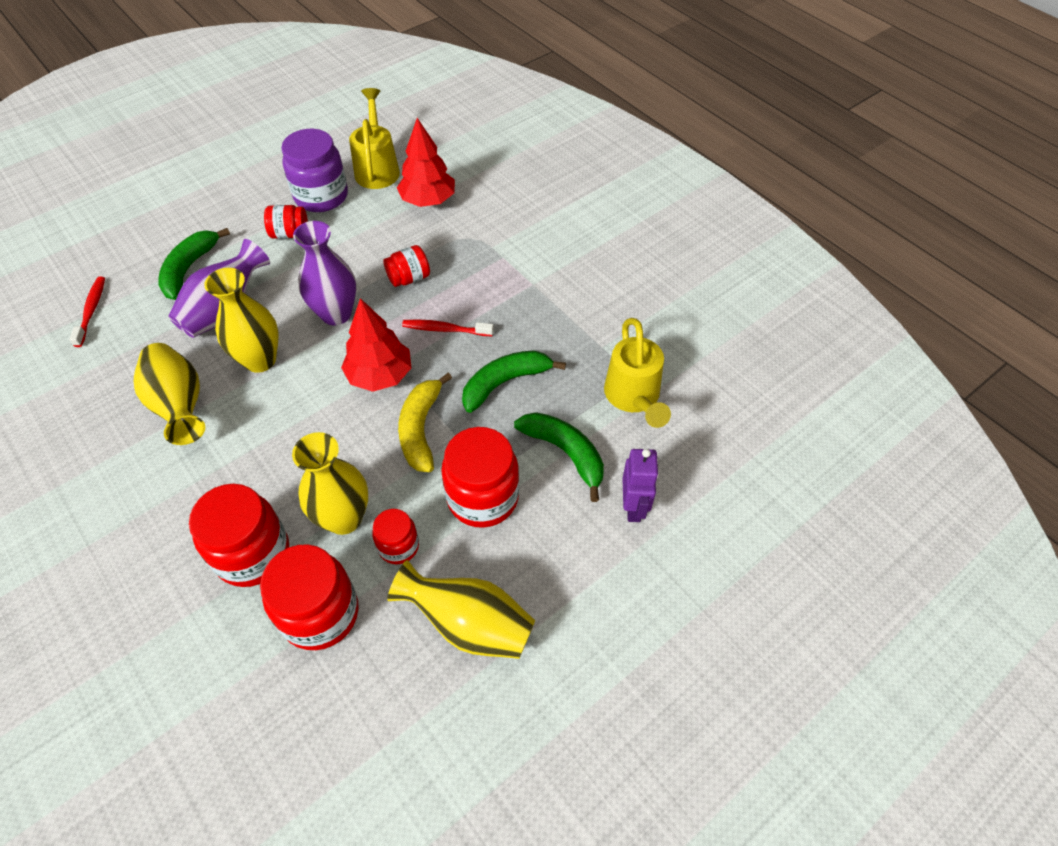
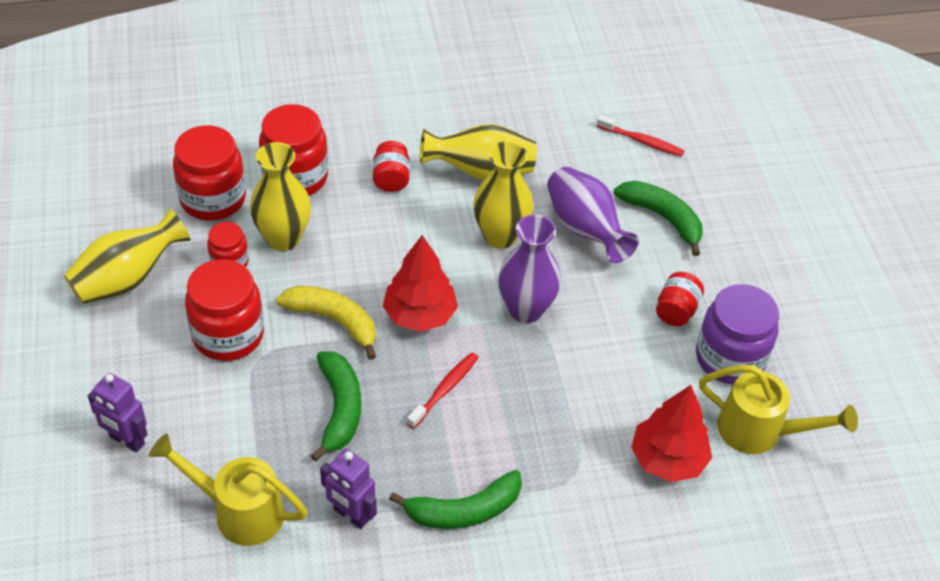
camera: 115 degrees right, 5 degrees down
red jar [383,245,430,287] -> red jar moved to [373,141,410,192]
green banana [514,412,604,502] -> green banana moved to [389,470,522,529]
none -> purple robot [320,449,377,529]

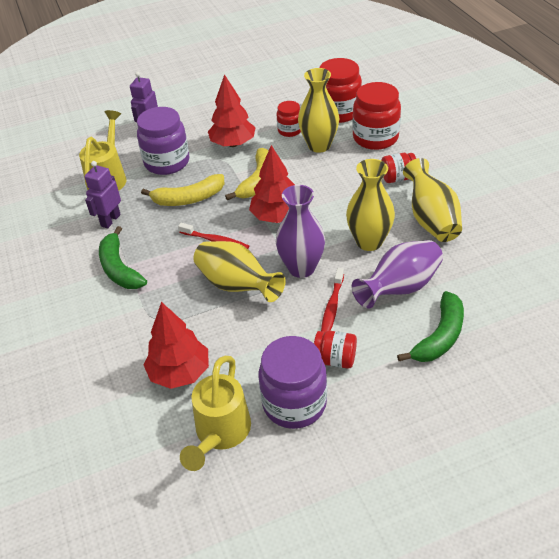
camera: 85 degrees right, 5 degrees down
yellow vase [64,209,190,304] -> yellow vase moved to [193,241,286,302]
red jar [185,259,264,361] -> red tree [208,74,256,147]
green banana [311,351,361,462] -> yellow banana [141,174,225,206]
red toothbrush [597,115,684,157] -> red toothbrush moved to [321,268,344,333]
none -> purple jar [137,107,189,175]

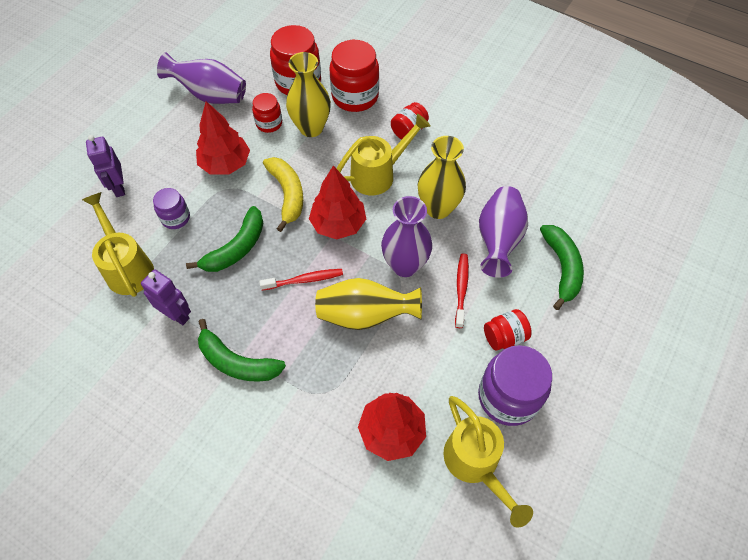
camera: 40 degrees left, 15 degrees up
purple robot [85,161,121,228] -> purple robot turned 135 degrees clockwise [141,269,191,325]
purple jar [137,107,189,175] -> purple jar [153,188,190,229], size x0.55
yellow banana [141,174,225,206] -> green banana [186,206,263,272]
red toothbrush [321,268,344,333] -> red toothbrush turned 150 degrees counterclockwise [455,253,469,328]
yellow vase [403,158,462,242] -> none
none -> purple vase [157,52,246,104]
none -> yellow watering can [337,113,431,195]

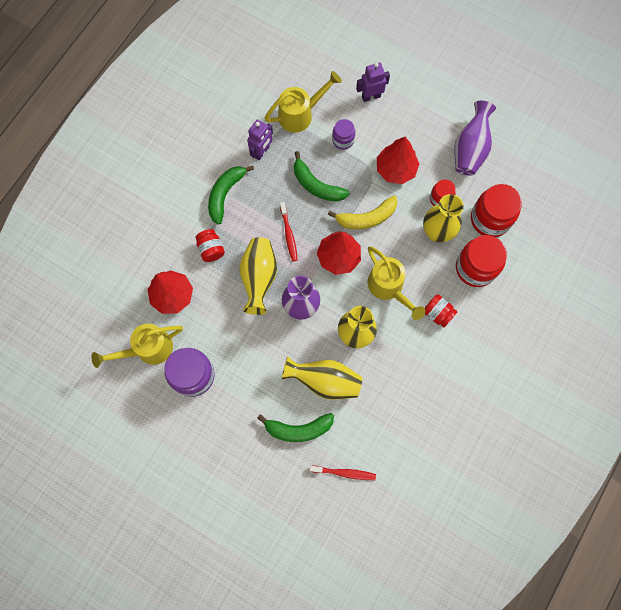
camera: 90 degrees right, 15 degrees up
red toothbrush [455,253,469,328] -> red toothbrush moved to [310,466,376,480]
purple vase [479,186,528,278] -> yellow vase [281,356,362,400]
red jar [484,309,532,351] -> red jar moved to [195,229,225,262]

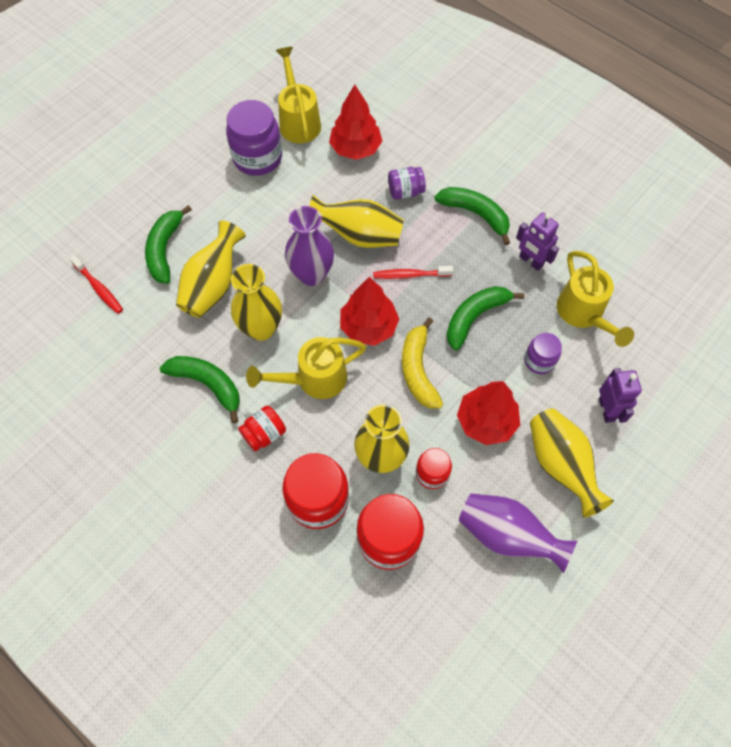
camera: 100 degrees right, 10 degrees down
red jar [195,229,225,262] -> purple jar [388,167,426,200]
red toothbrush [310,466,376,480] -> red toothbrush turned 60 degrees counterclockwise [70,255,123,314]
none -> green banana [160,356,240,423]
none -> yellow vase [530,409,614,518]

